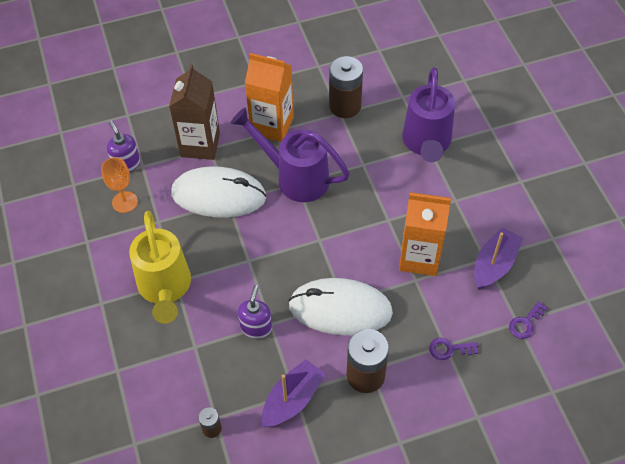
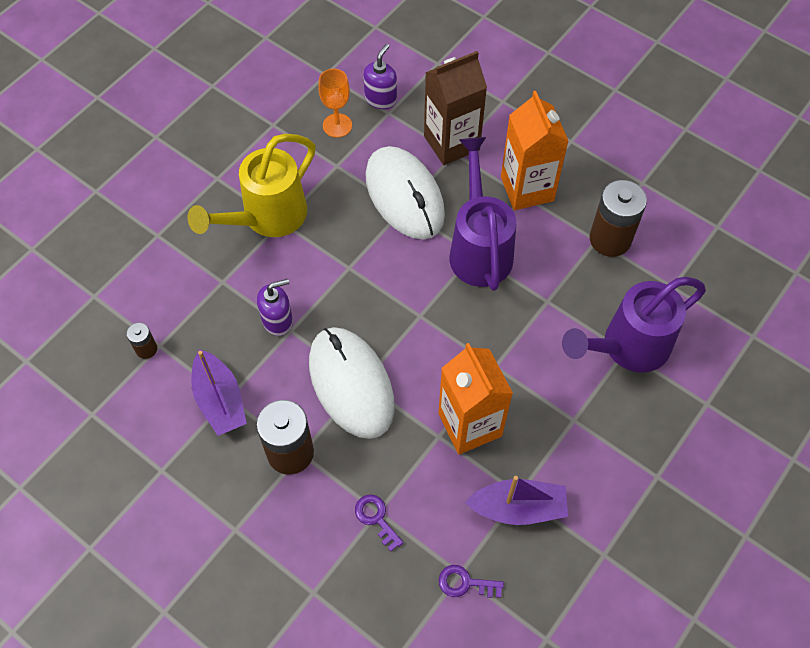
camera: 55 degrees right, 5 degrees up
purple boat [262,359,325,427] -> purple boat turned 60 degrees clockwise [191,349,247,436]

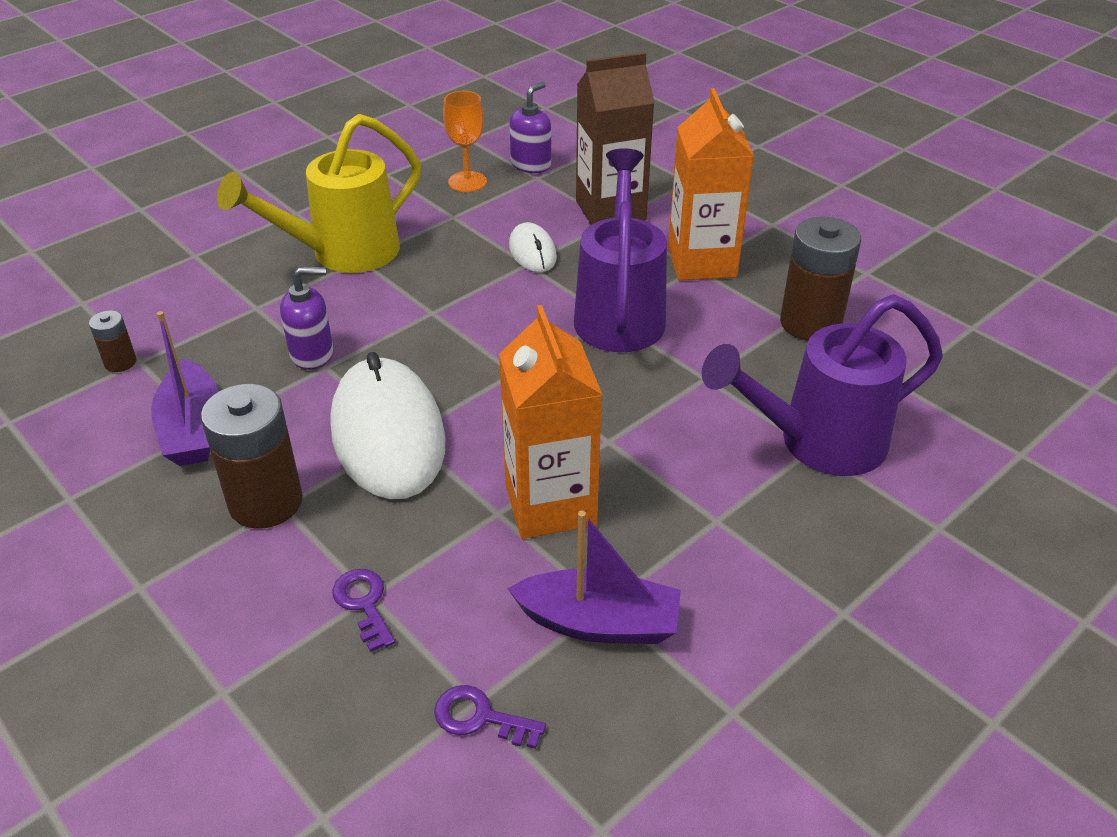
camera: 10 degrees right, 20 degrees down
white mouse [365,146,445,239] -> white mouse [509,222,557,272], size x0.49

